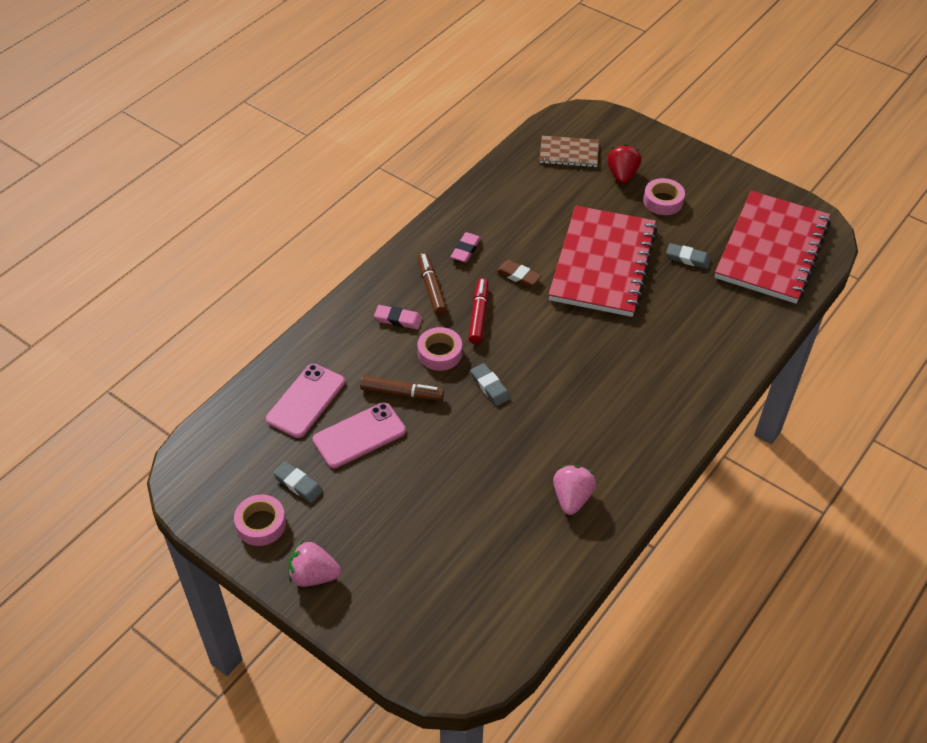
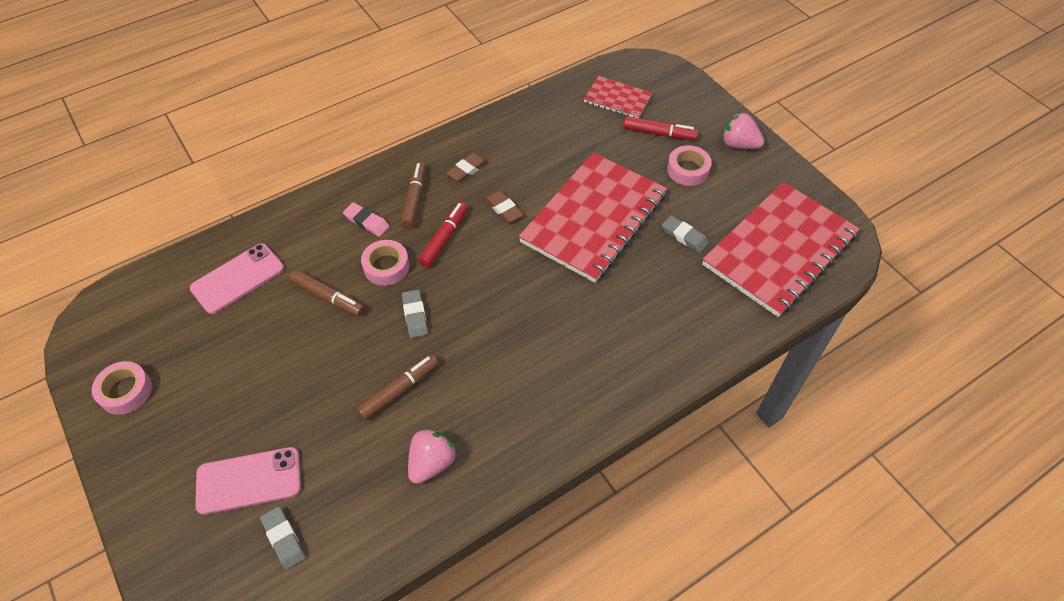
camera: 20 degrees right, 5 degrees up
grey eraser [273,461,323,503] -> grey eraser moved to [260,506,305,570]
pink strawberry [288,541,341,587] -> pink strawberry moved to [722,112,764,149]
pink phone [312,402,406,468] -> pink phone moved to [195,447,301,515]
pink eraser [451,232,481,263] -> brown eraser [446,152,488,182]
brown notebook [540,136,599,167] -> red notebook [584,76,652,118]
red strawberry [607,144,641,184] -> red marker [623,116,699,140]
none -> brown marker [356,354,439,420]

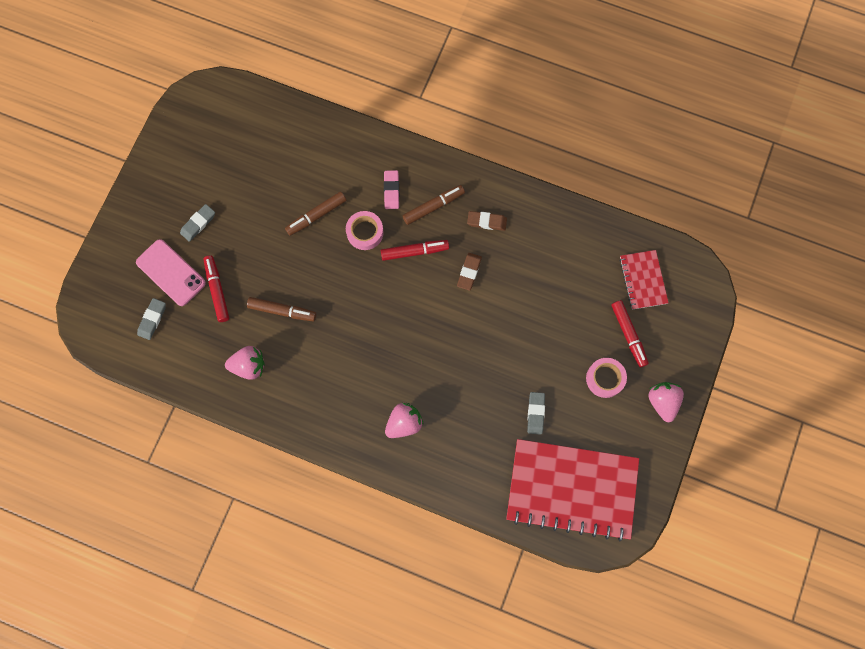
camera: 55 degrees right, 20 degrees up
pink tape [92,361,152,415] -> none
pink phone [190,243,284,314] -> none
brown marker [289,270,365,316] -> brown marker turned 60 degrees clockwise [285,191,346,236]
grey eraser [402,289,428,338] -> grey eraser moved to [180,204,215,242]
red notebook [519,152,667,283] -> none
none -> red marker [204,255,229,322]
none -> pink strawberry [385,403,423,438]

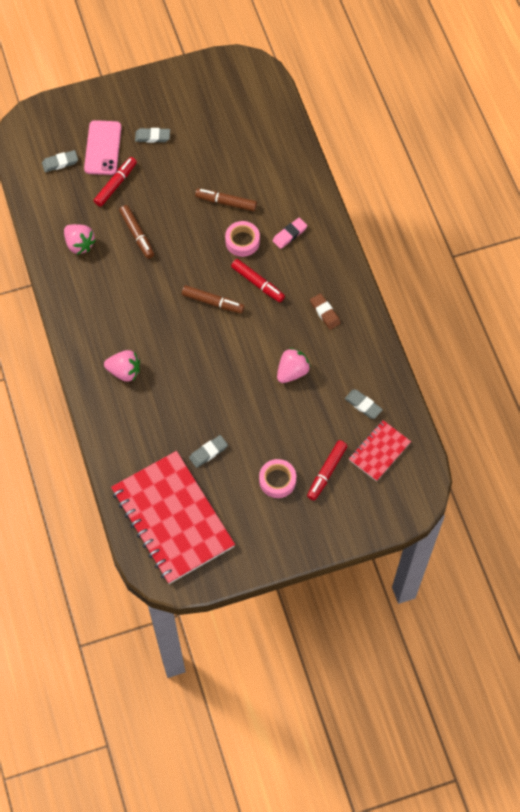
camera: 50 degrees right, 10 degrees down
brown marker [402,185,465,225] -> brown marker moved to [182,285,245,313]
brown eraser [457,253,482,291] -> none
pink strawberry [648,382,684,422] -> pink strawberry moved to [277,348,311,383]
none -> grey eraser [345,389,383,419]

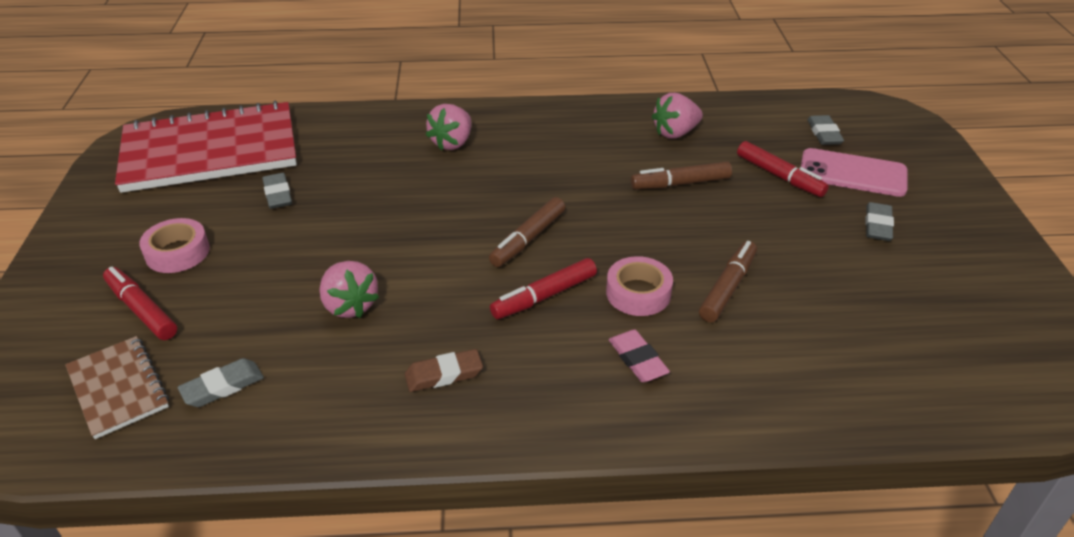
camera: 105 degrees right, 25 degrees down
red notebook [349,420,411,481] -> brown notebook [65,336,169,439]

